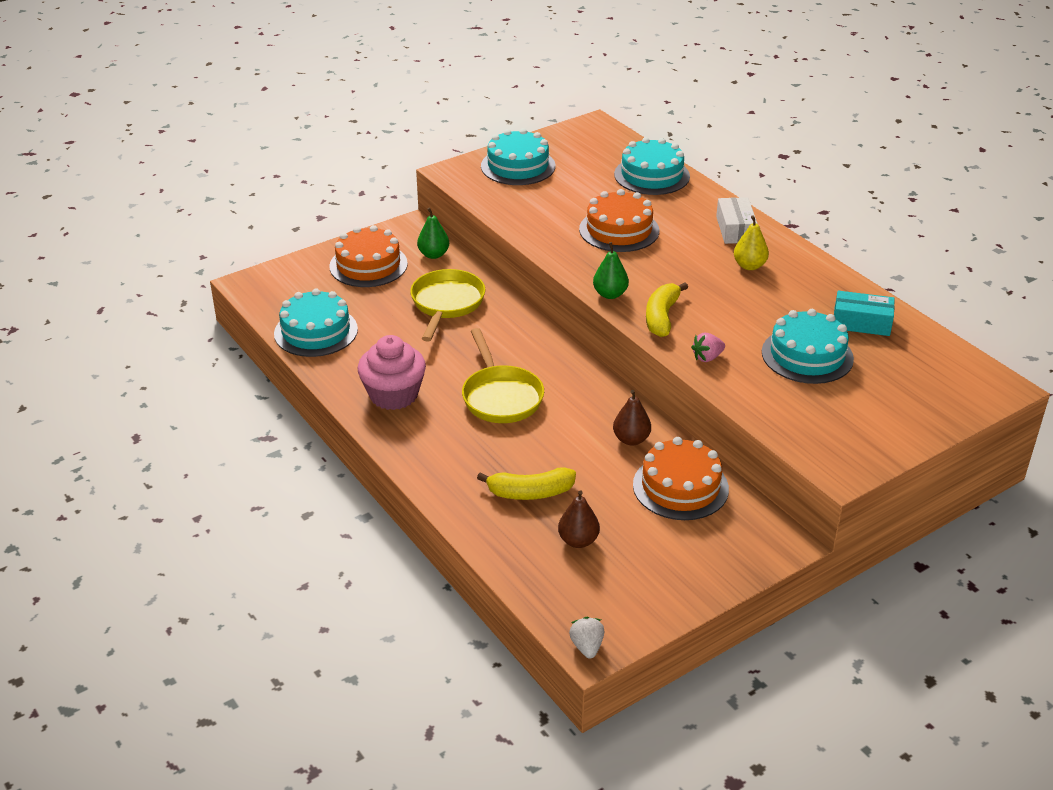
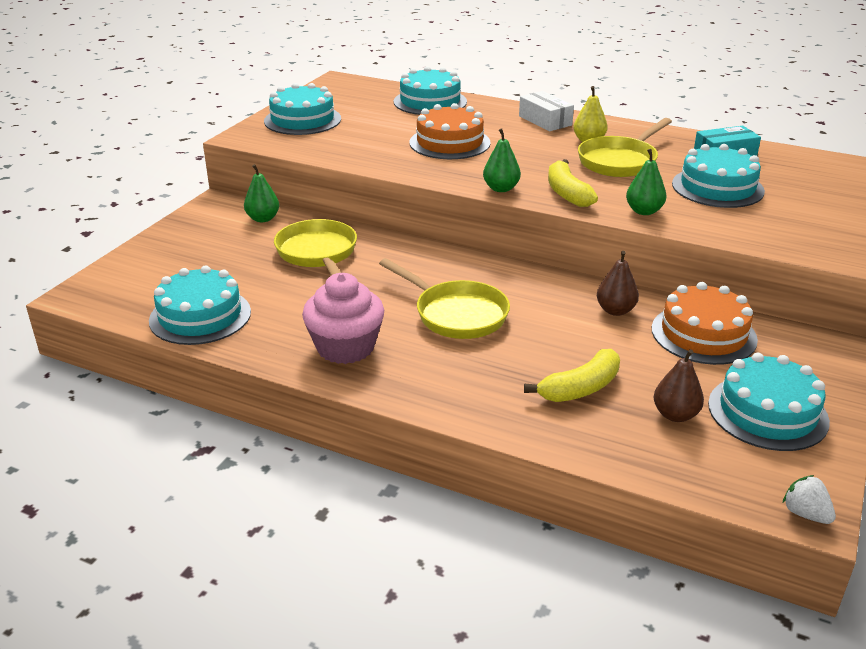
camera: 30 degrees left, 5 degrees down
orange cake [329,225,408,287] -> none
pink strawberry [691,333,725,362] -> green pear [626,149,667,215]
none -> yellow pan [578,118,672,177]
none -> turquoise cake [708,353,830,451]

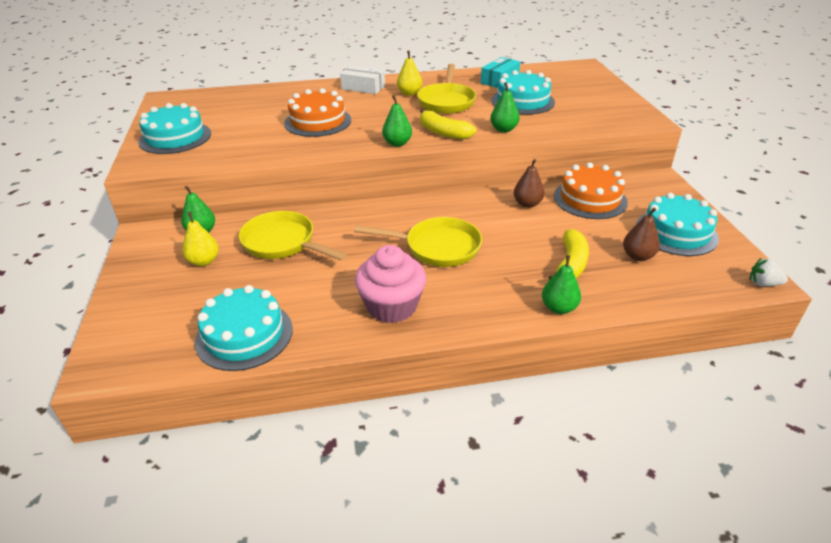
camera: 35 degrees left, 5 degrees up
turquoise cake [394,66,467,115] -> none
none -> yellow pear [182,212,219,266]
none -> green pear [542,255,581,314]

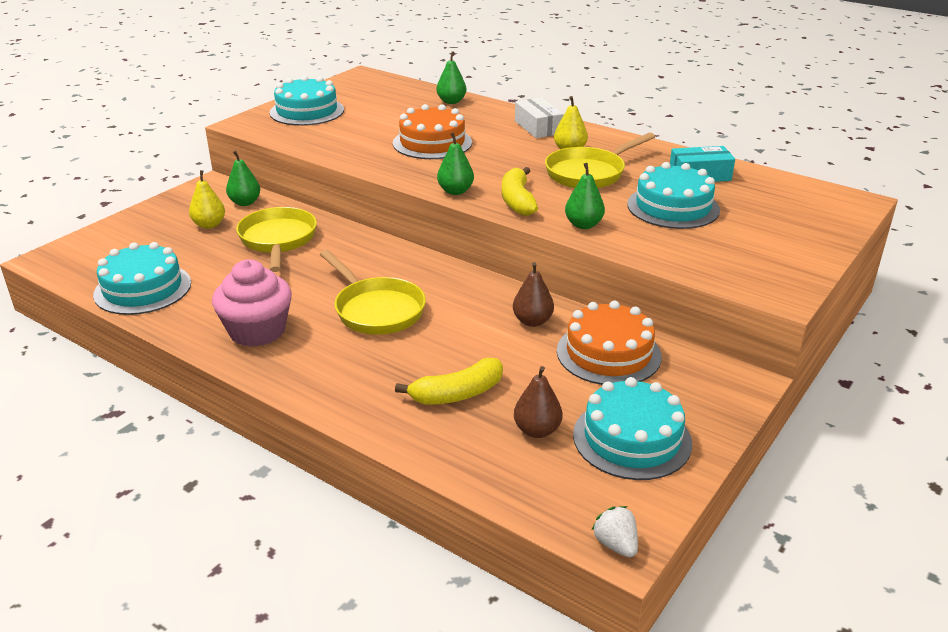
camera: 45 degrees right, 5 degrees down
green pear [542,255,581,314] -> green pear moved to [437,51,467,104]

